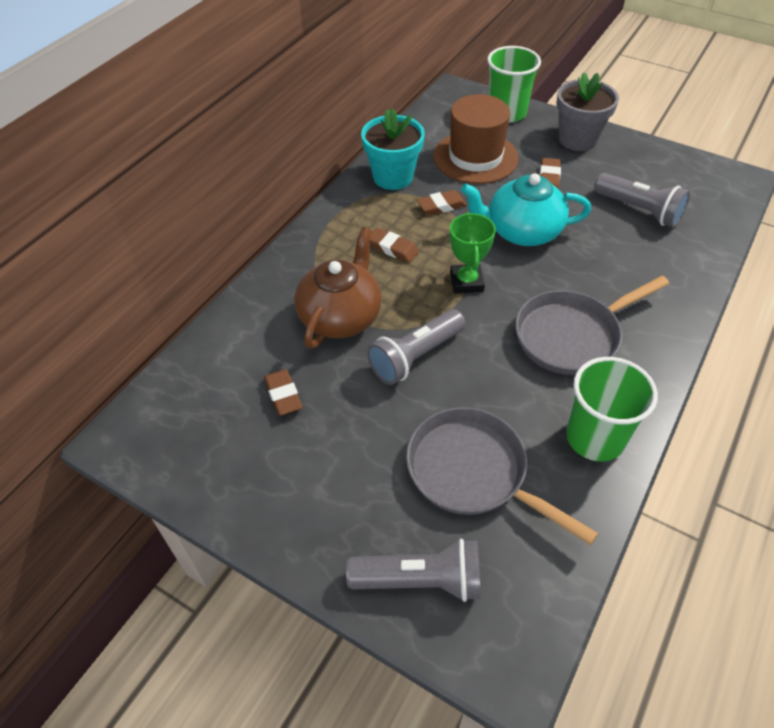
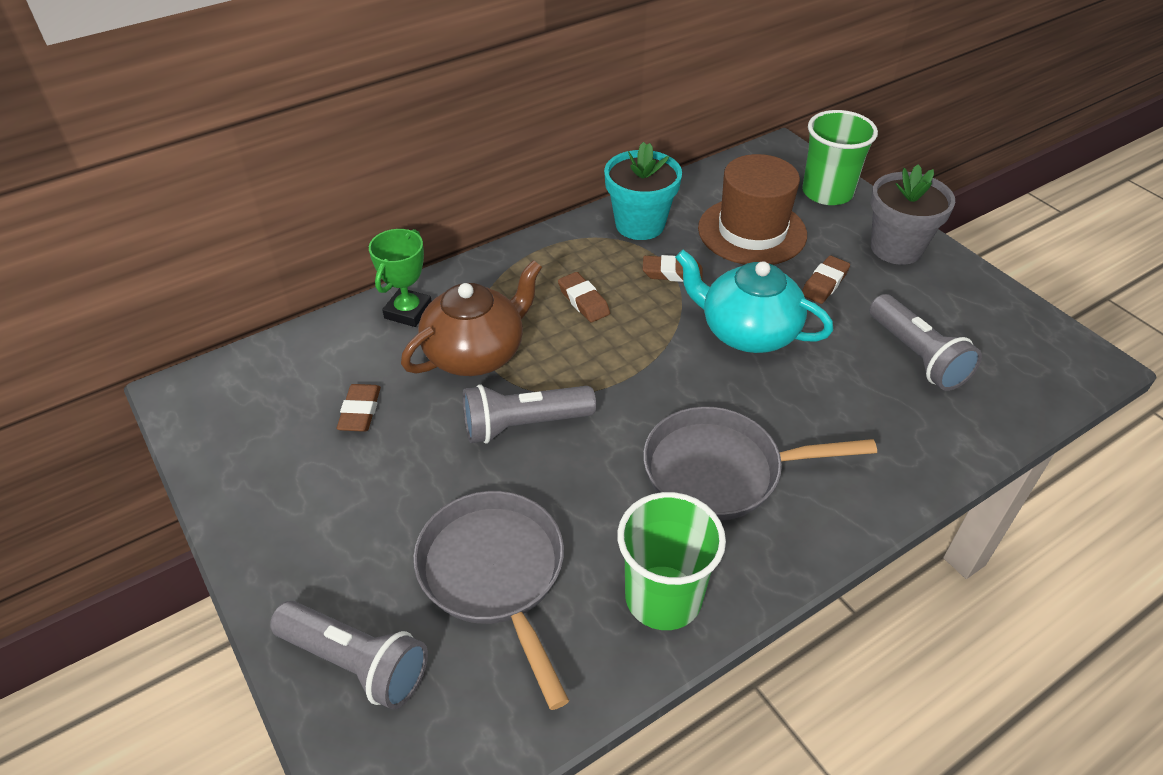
camera: 25 degrees right, 5 degrees down
green trophy [450,212,496,294] -> green trophy moved to [369,229,432,327]

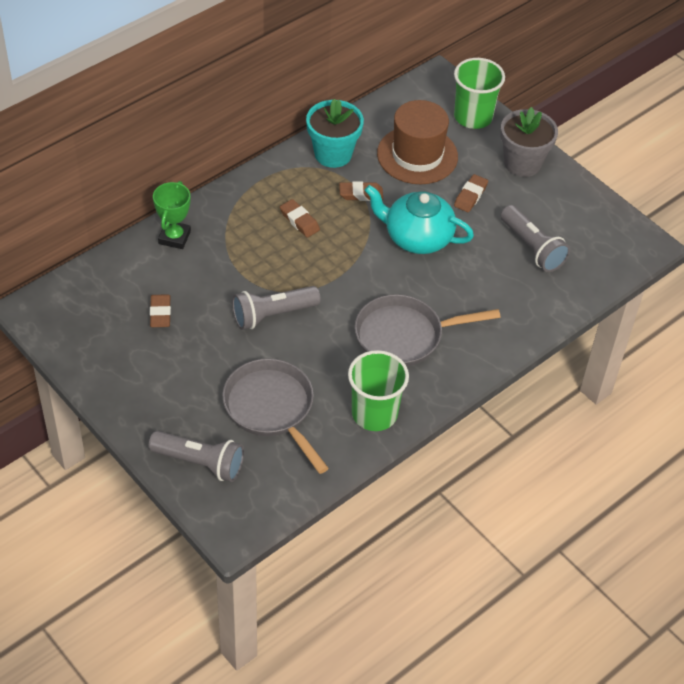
camera: 10 degrees left, 5 degrees up
brown teapot [401,260,542,376] -> none

